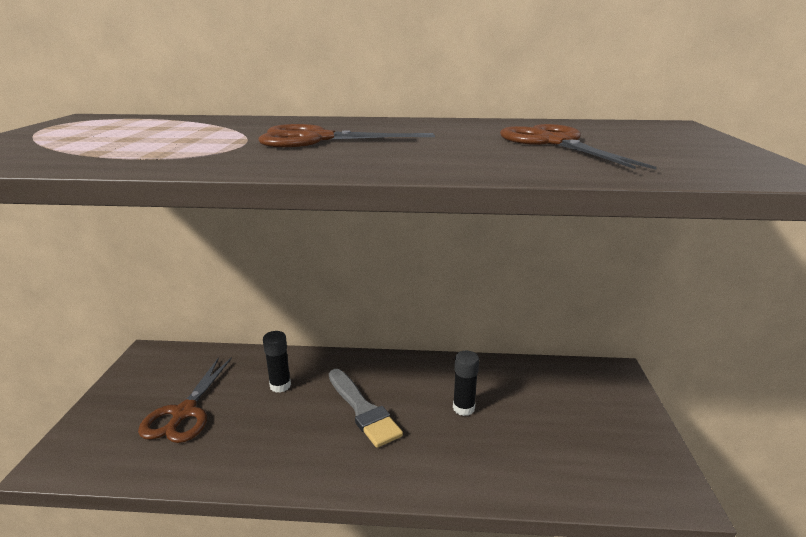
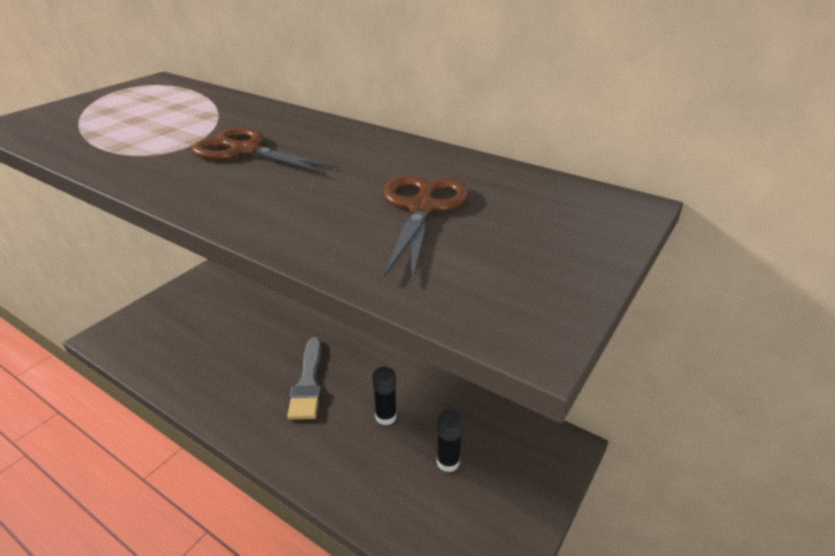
camera: 30 degrees right, 10 degrees up
brown scissors [138,357,232,443] -> none
black glue stick [263,331,291,393] -> black glue stick moved to [437,410,463,472]

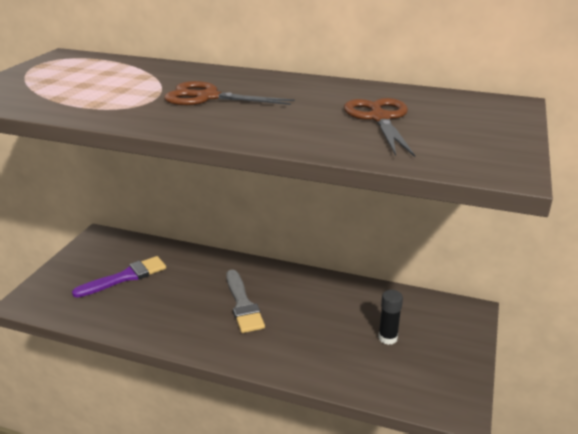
camera: 15 degrees left, 5 degrees down
black glue stick [372,367,397,425] -> none
none -> purple brush [72,256,166,298]

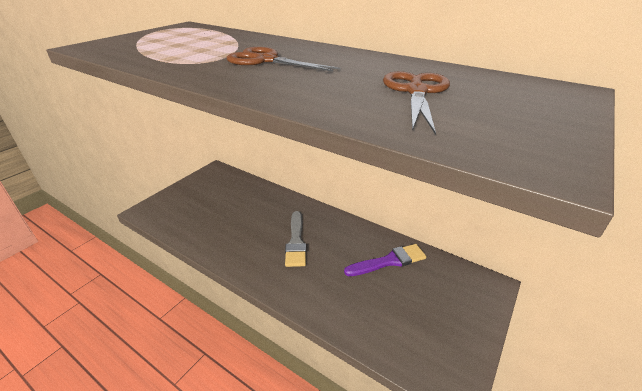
camera: 15 degrees right, 5 degrees up
purple brush [72,256,166,298] -> purple brush moved to [344,244,427,276]
black glue stick [378,290,403,345] -> none

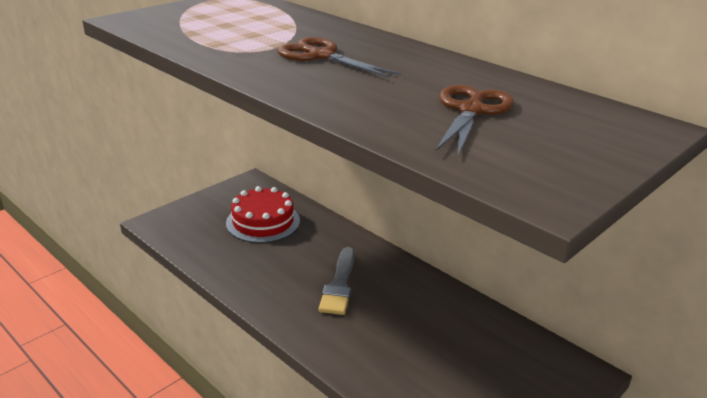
camera: 10 degrees right, 5 degrees down
purple brush [344,244,427,276] -> none
none -> red cake [226,186,300,243]

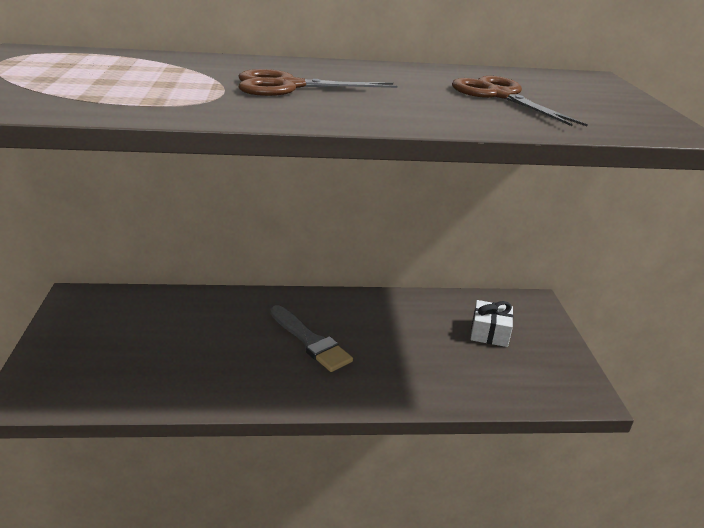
camera: 50 degrees left, 0 degrees up
red cake [226,186,300,243] -> none
none -> white gift [471,300,513,347]

